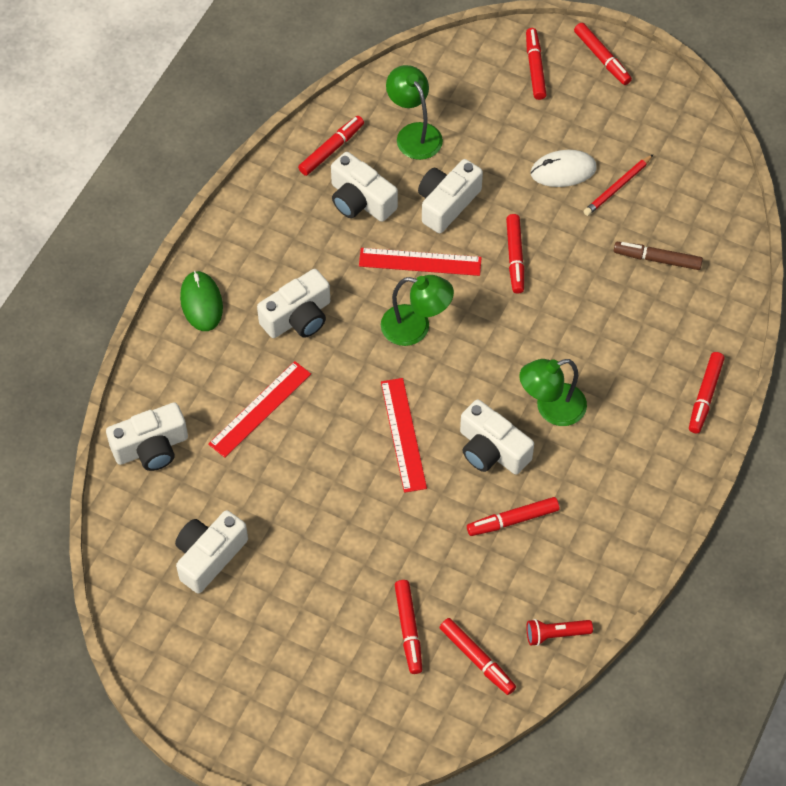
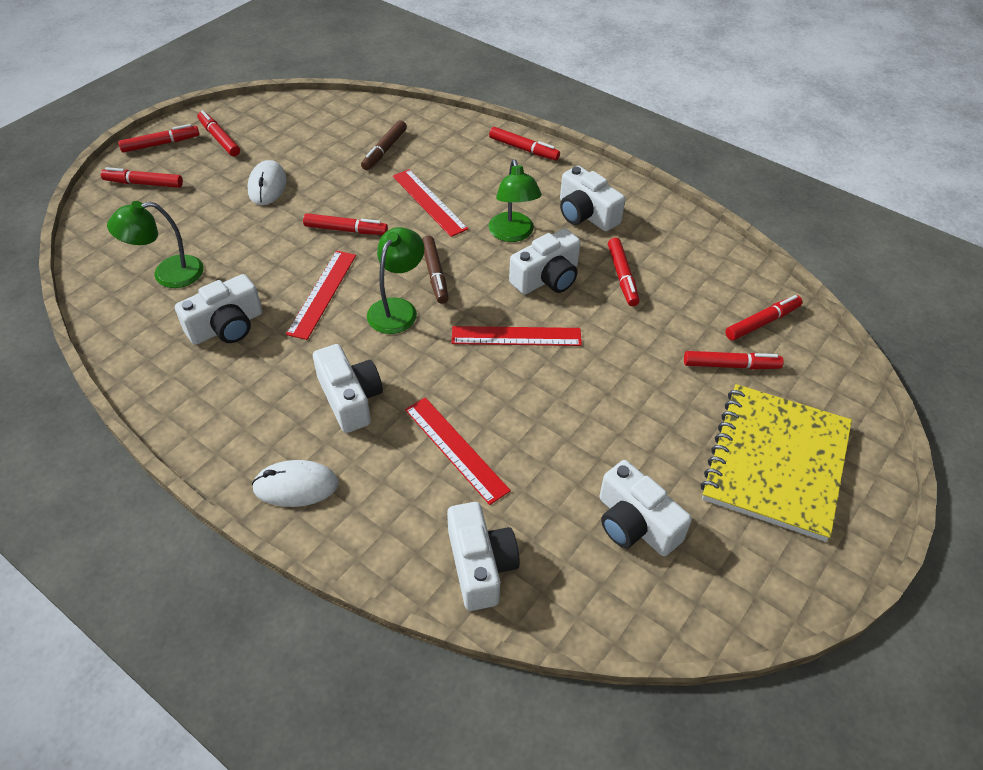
camera: 80 degrees left, 10 degrees down
green mouse [180,271,223,331] -> white mouse [252,460,339,507]
red marker [298,116,364,176] -> red marker moved to [197,110,240,156]
white camera [418,159,483,233] -> white camera moved to [560,166,625,231]
red flashlight [526,619,593,646] -> none
red pencil [583,155,653,216] -> none
none -> red ruler [393,169,468,237]
none -> brown marker [422,236,449,304]
none -> yellow notebook [700,384,852,542]

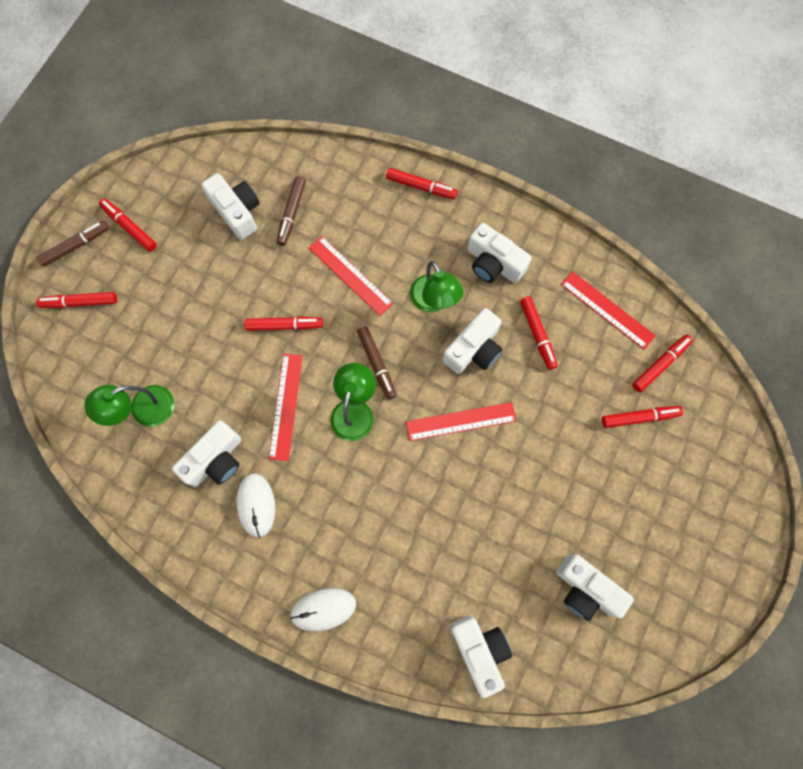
camera: 10 degrees left, 25 degrees up
red marker [118,124,199,153] -> brown marker [37,221,109,267]
white mouse [247,160,287,205] -> white mouse moved to [236,473,275,538]
white camera [313,344,383,433] -> white camera moved to [201,173,260,240]
red ruler [405,397,511,505] -> red ruler moved to [561,271,656,350]
yellow notebook [700,384,852,542] -> none

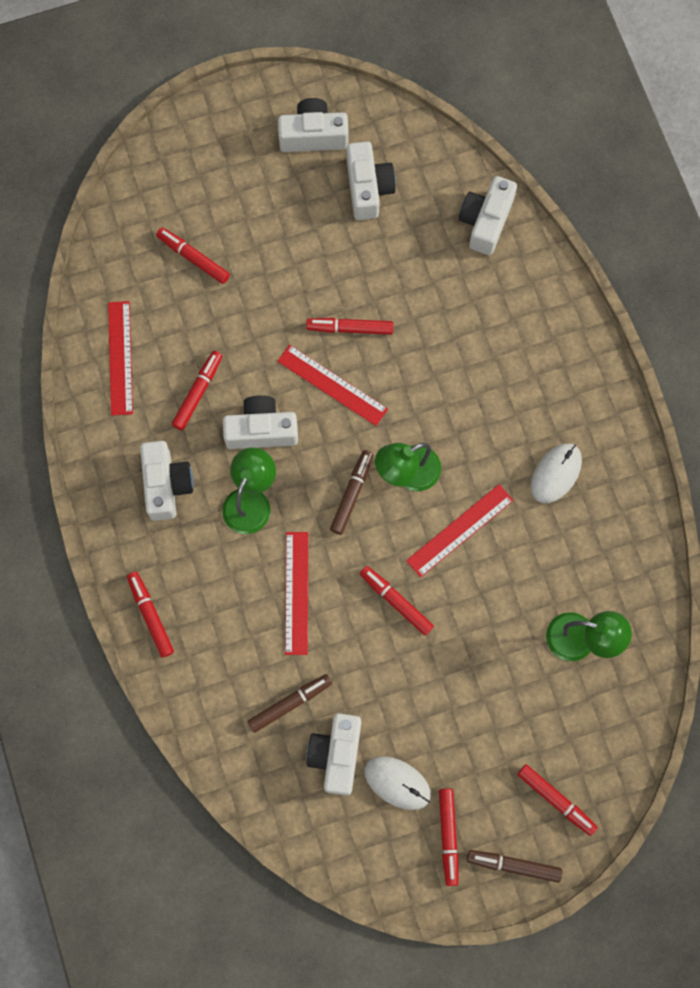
camera: 135 degrees left, 0 degrees up
white camera [172,420,242,487] -> white camera moved to [278,98,349,152]
white mouse [290,588,356,631] -> white mouse moved to [364,756,431,810]
red marker [632,334,693,392] -> red marker moved to [306,318,393,335]

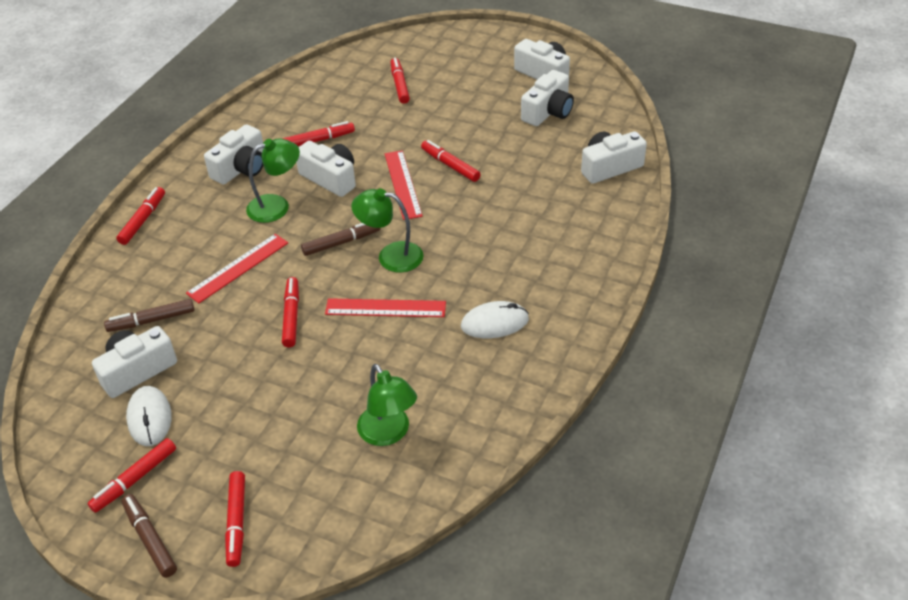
camera: 45 degrees right, 30 degrees down
red ruler [108,301,133,416] -> none
brown marker [247,674,332,733] -> brown marker turned 150 degrees clockwise [104,299,195,332]

